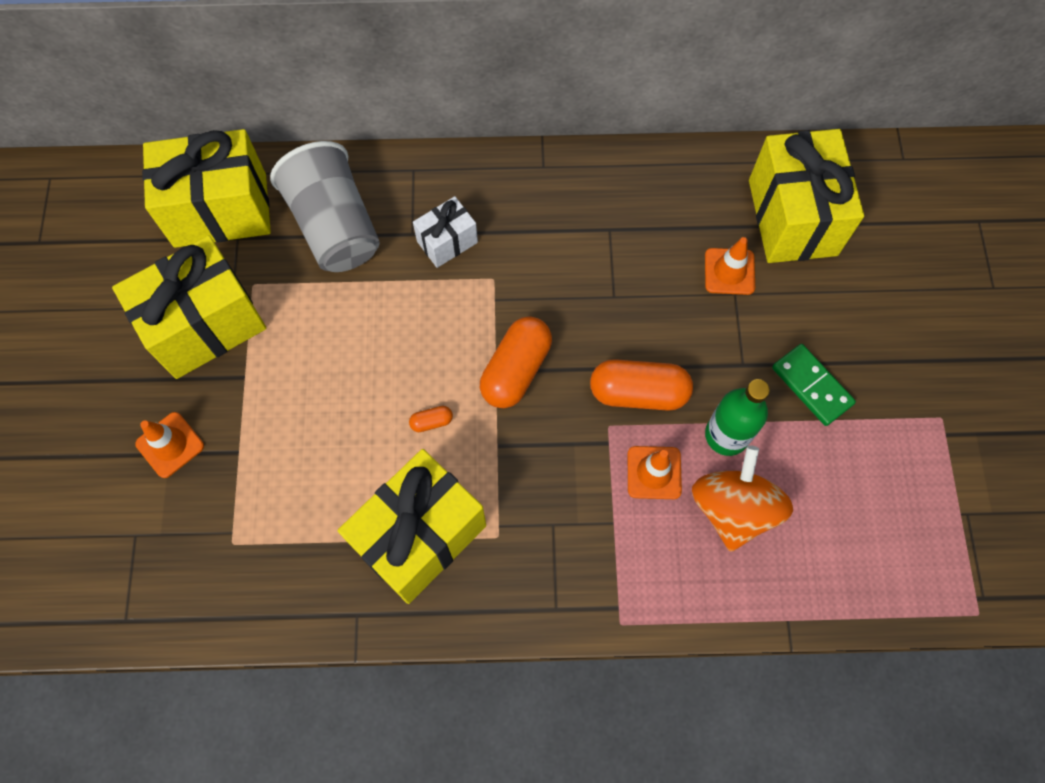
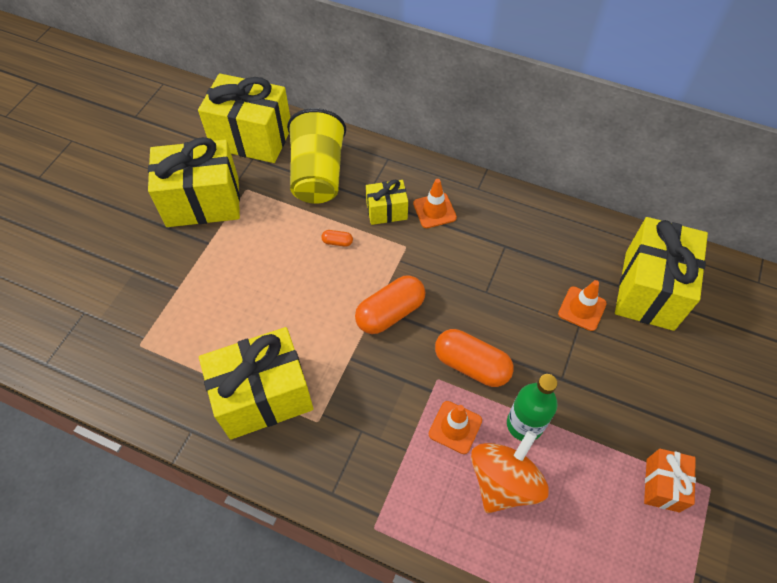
camera: 25 degrees right, 10 degrees down
orange traffic cone [135,412,204,478] -> orange traffic cone moved to [413,179,457,228]
grey cup [270,141,380,272] -> yellow cup [287,108,346,204]
orange capsule [409,406,453,432] -> orange capsule moved to [321,230,353,247]
white gift [413,196,478,268] -> yellow gift [366,180,408,225]
green domino [772,344,856,426] -> none
none -> orange gift [644,449,696,512]

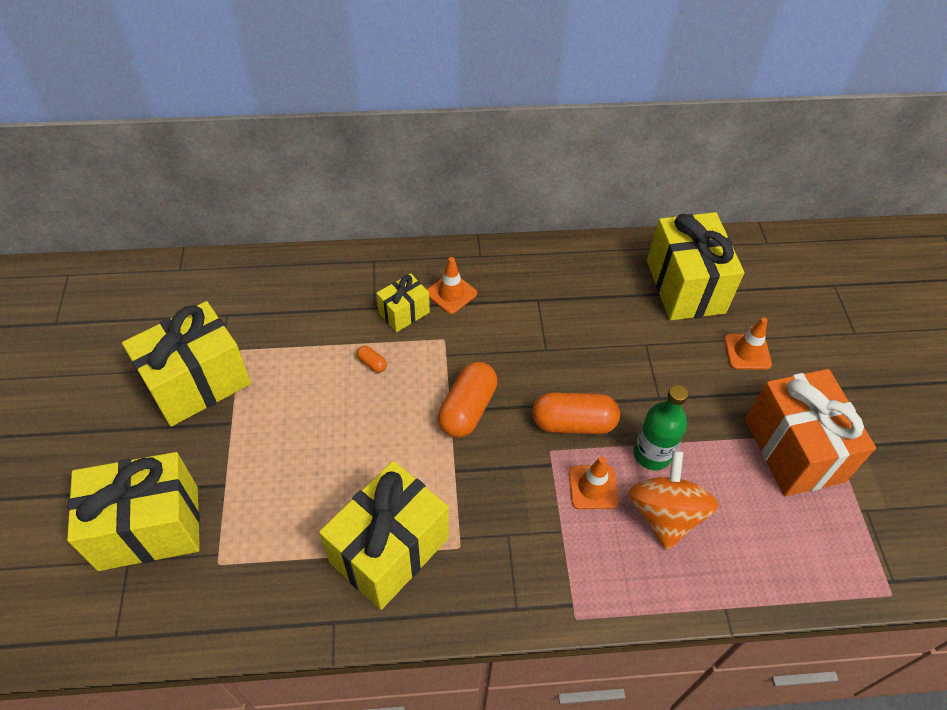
camera: 30 degrees left, 5 degrees down
yellow gift [198,74,290,163] -> yellow gift moved to [67,452,200,571]
yellow cup [287,108,346,204] -> none
orange capsule [321,230,353,247] -> orange capsule turned 60 degrees clockwise [357,346,387,373]
orange traffic cone [558,280,607,331] -> orange traffic cone moved to [724,317,772,370]
orange gift [644,449,696,512] -> orange gift [745,369,876,496], size x1.96

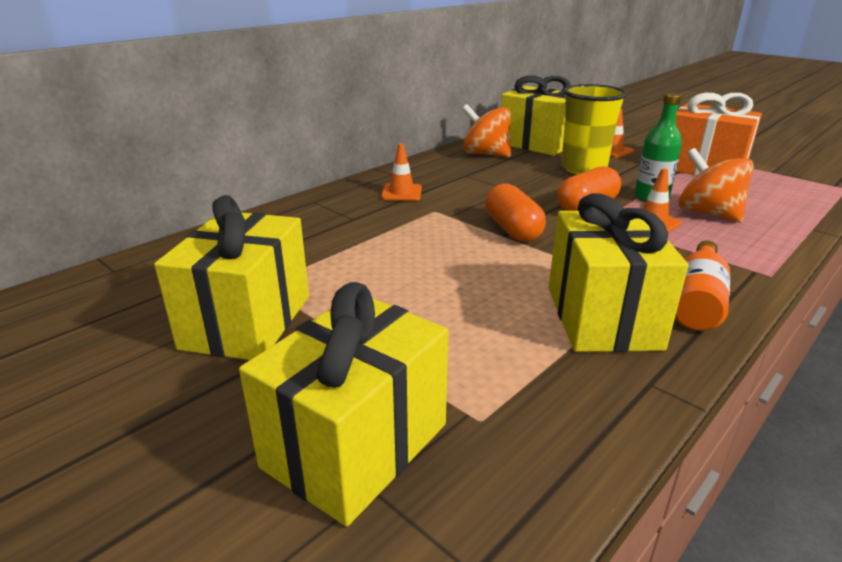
camera: 40 degrees left, 25 degrees down
orange capsule [357,346,387,373] -> none
yellow gift [376,273,430,332] -> none
none -> orange spinning top [462,104,511,157]
none -> yellow cup [561,84,627,174]
none -> orange bottle [675,240,730,331]

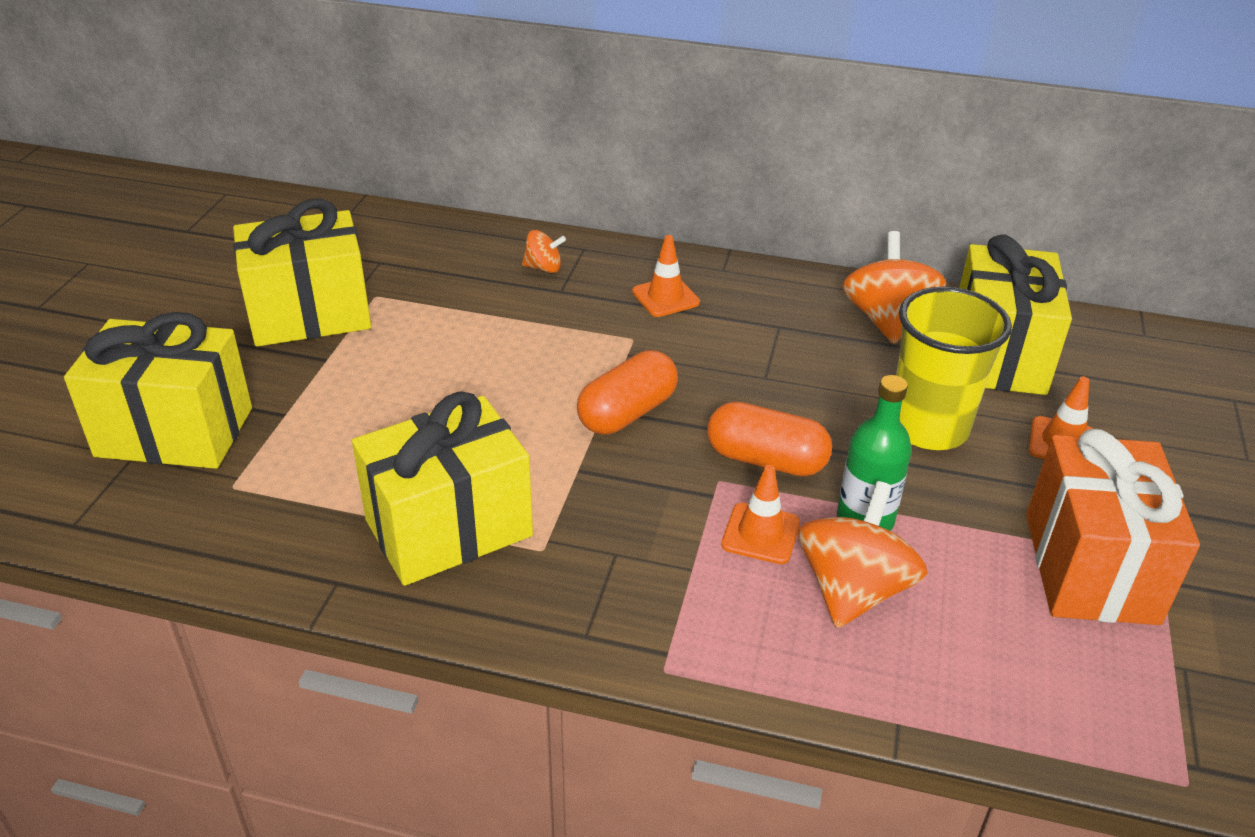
camera: 60 degrees right, 10 degrees up
orange bottle [675,240,730,331] -> none
none -> orange spinning top [522,230,566,273]

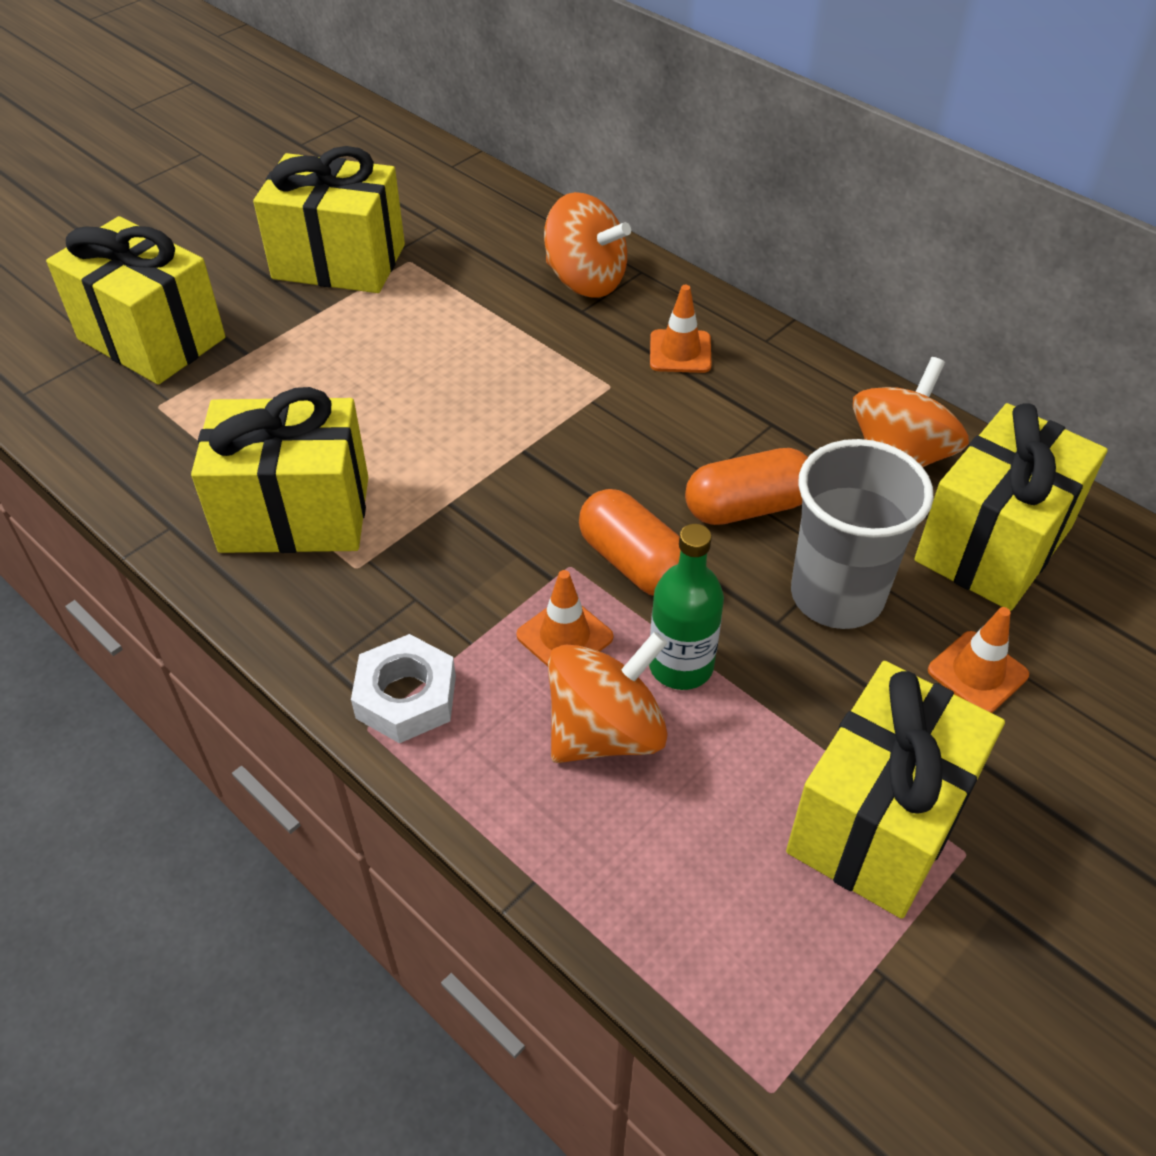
camera: 30 degrees right, 10 degrees up
orange spinning top [522,230,566,273] -> orange spinning top [544,192,631,298], size x1.98
orange capsule [577,350,678,434] -> orange capsule moved to [685,448,808,525]
yellow cup [896,287,1012,450] -> grey cup [791,439,934,629]
orange gift [1026,429,1200,625] -> yellow gift [786,661,1005,919]
none -> white nut [351,634,456,743]

